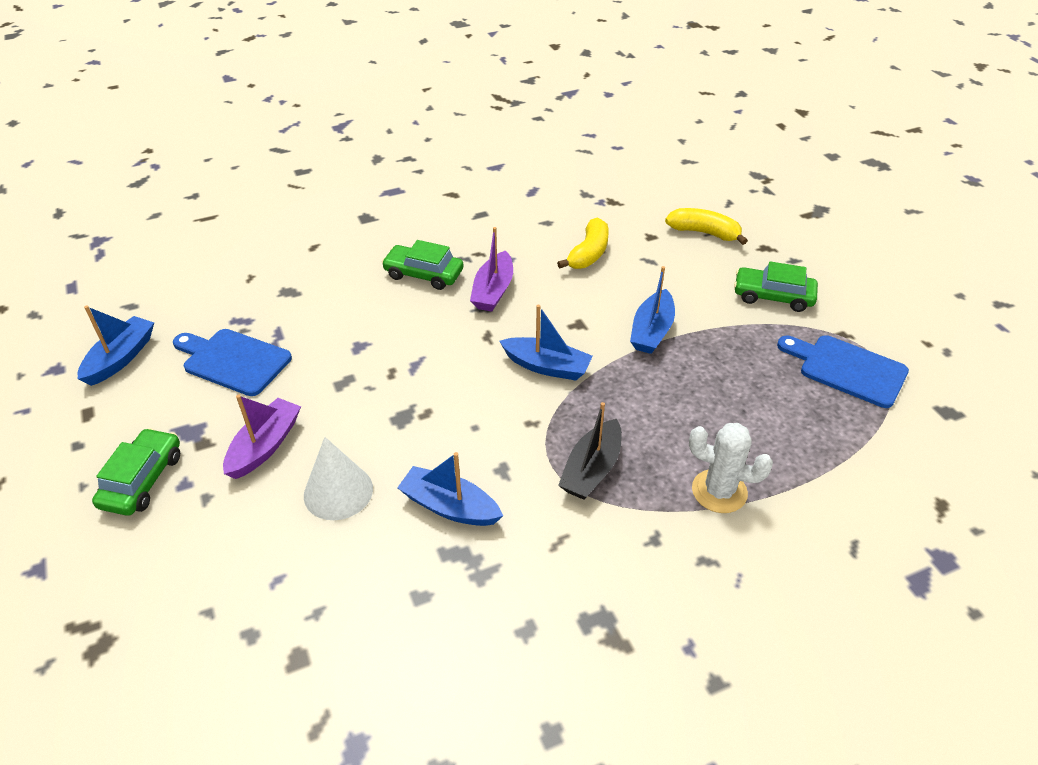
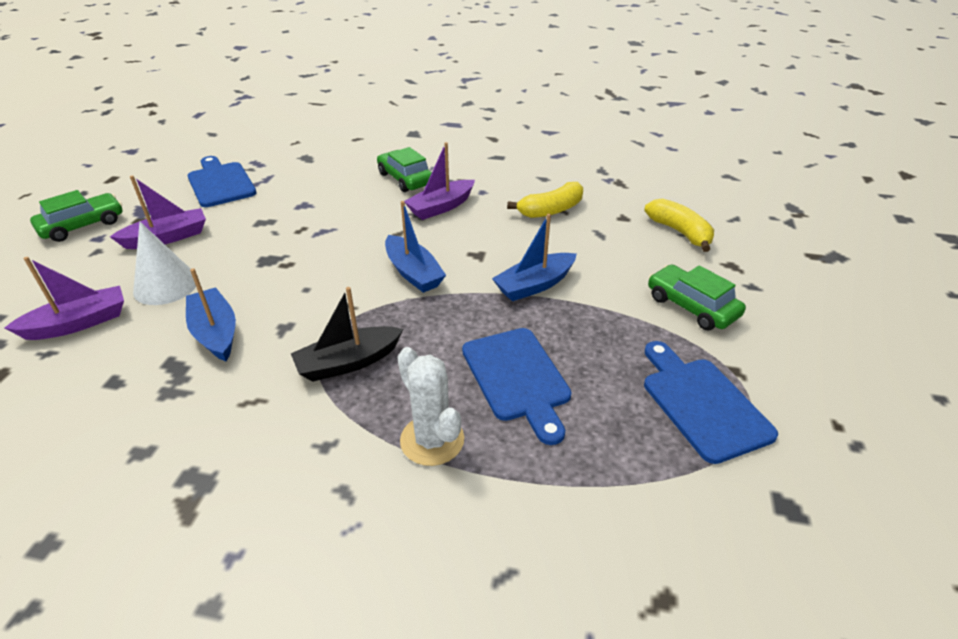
camera: 35 degrees right, 5 degrees down
blue boat [78,306,154,386] -> none
none -> purple boat [4,257,124,340]
none -> blue cutting board [462,328,571,445]

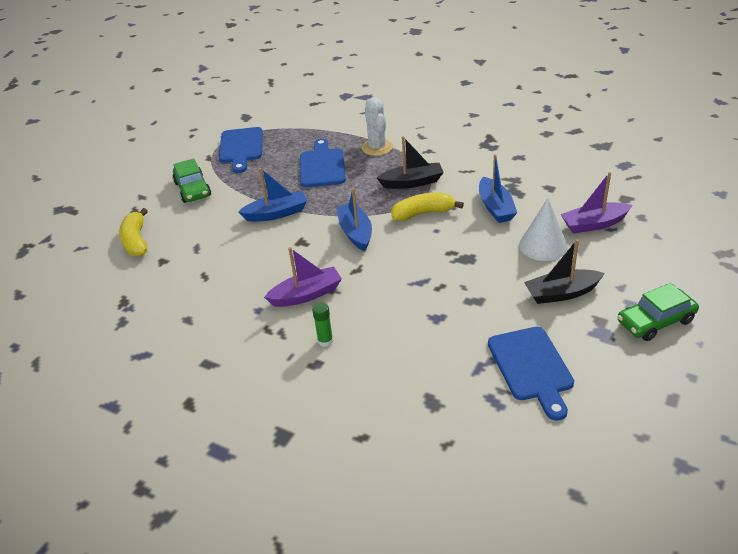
camera: 160 degrees left, 0 degrees up
purple boat [110,175,206,249] -> black boat [524,239,605,304]
green car [377,147,432,192] -> green glue stick [312,302,333,347]
yellow banana [507,182,583,218] -> yellow banana moved to [391,192,464,221]

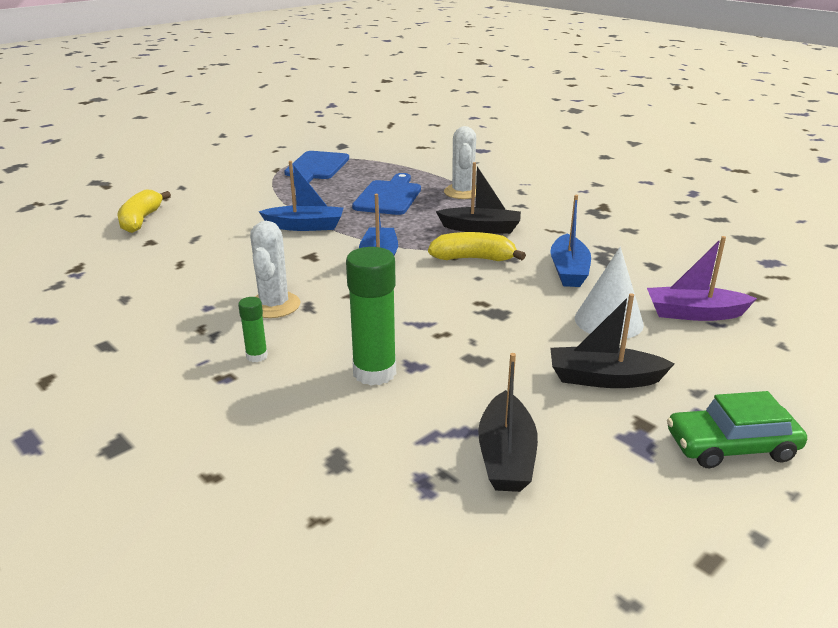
camera: 15 degrees right, 10 degrees down
green car [173,158,211,203] -> none
purple boat [264,247,342,307] -> white cactus [250,221,300,318]
blue cutting board [488,327,574,421] -> black boat [478,353,538,492]
none -> green glue stick [346,247,396,386]

